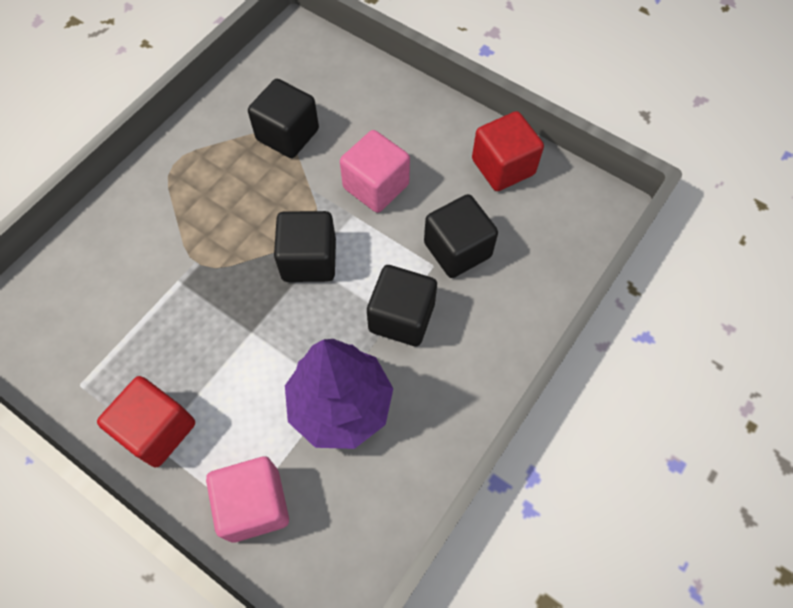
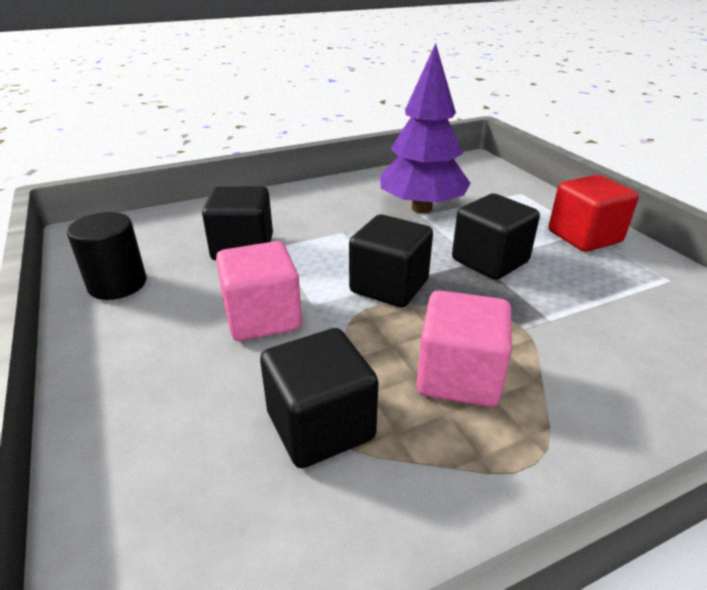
camera: 150 degrees left, 30 degrees down
pink cube [206,457,289,543] -> pink cube moved to [416,290,512,407]
black cube [367,265,437,346] -> black cube moved to [452,194,540,280]
red cube [472,111,544,191] -> black cylinder [67,212,146,300]

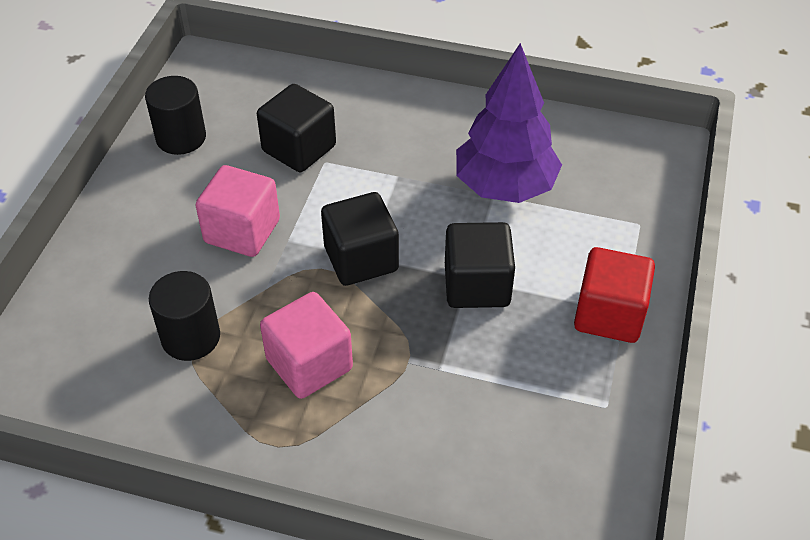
camera: 40 degrees right, 15 degrees up
black cube [260,328,378,468] -> black cylinder [149,271,220,361]

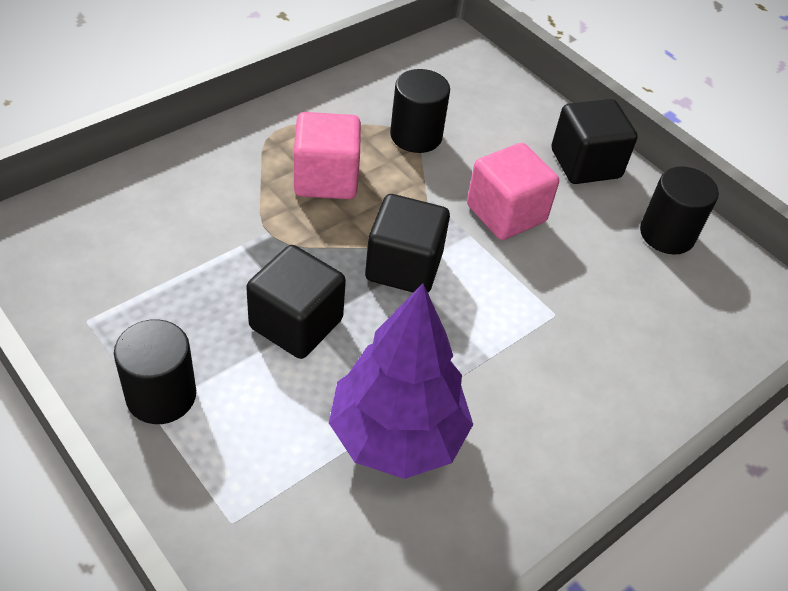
camera: 120 degrees right, 0 degrees up
black cube [257,84,336,172] -> black cube moved to [552,99,638,184]
red cube [574,247,655,343] -> black cylinder [114,319,196,424]

